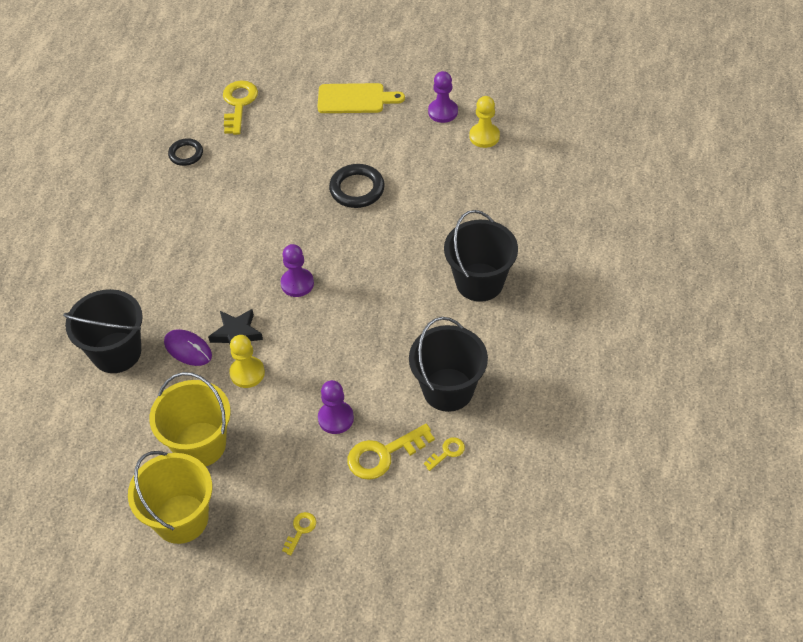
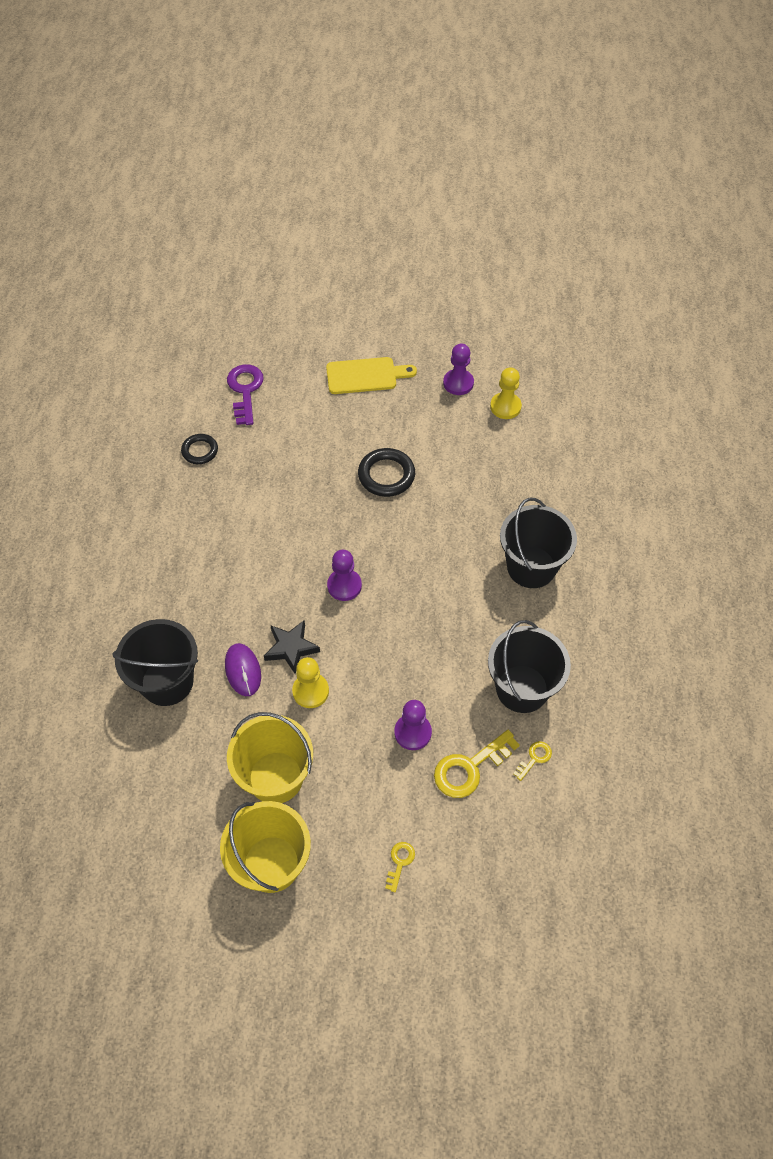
camera: 10 degrees left, 5 degrees up
purple mouse [164,329,212,366] -> purple mouse turned 45 degrees clockwise [225,643,261,696]
yellow key [223,80,258,135] -> purple key [227,364,264,425]

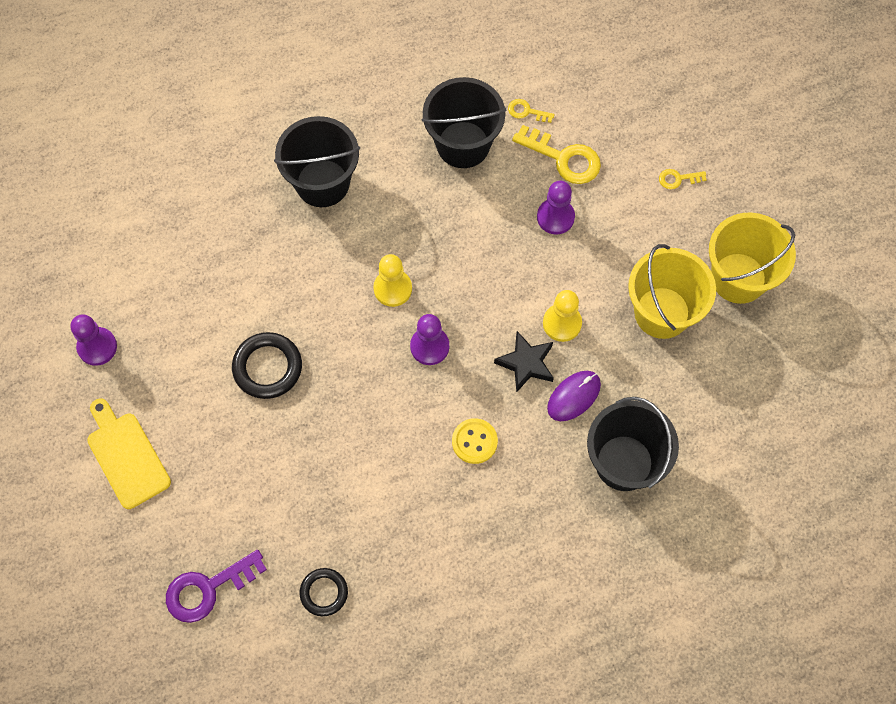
camera: 115 degrees left, 10 degrees up
yellow pawn [490,368,522,419] -> yellow pawn moved to [373,254,412,307]
none -> yellow button [452,418,498,464]

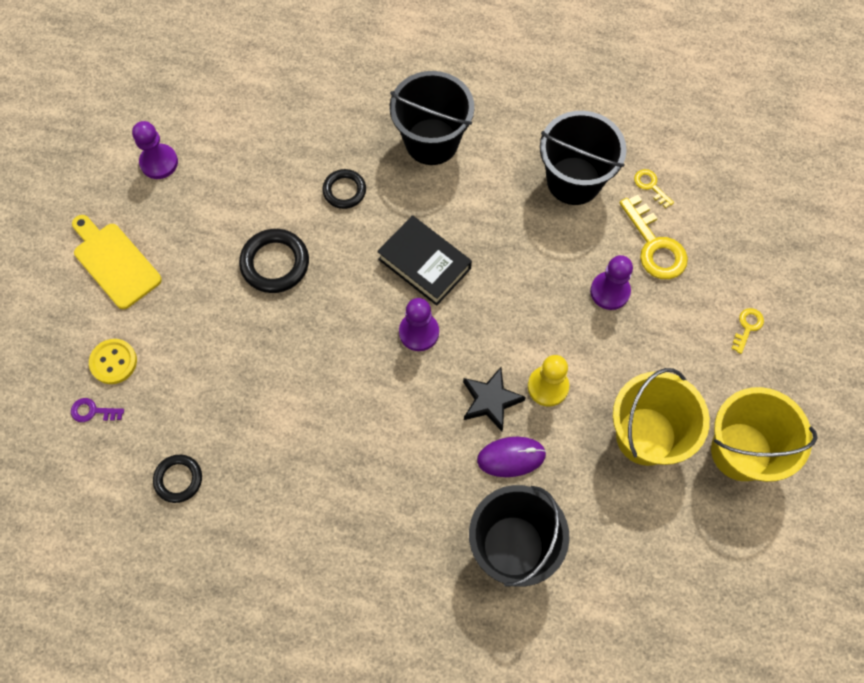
camera: 35 degrees right, 0 degrees up
yellow cutting board [87,399,171,509] -> yellow cutting board turned 45 degrees counterclockwise [72,215,162,309]
purple key [166,550,267,623] -> purple key [71,398,124,422], size x0.51
yellow pawn [373,254,412,307] -> black book [377,215,472,306]
yellow button [452,418,498,464] -> yellow button moved to [89,339,137,384]
yellow key [659,169,706,189] -> yellow key turned 90 degrees clockwise [731,308,764,354]
none -> black ring [322,169,366,209]

